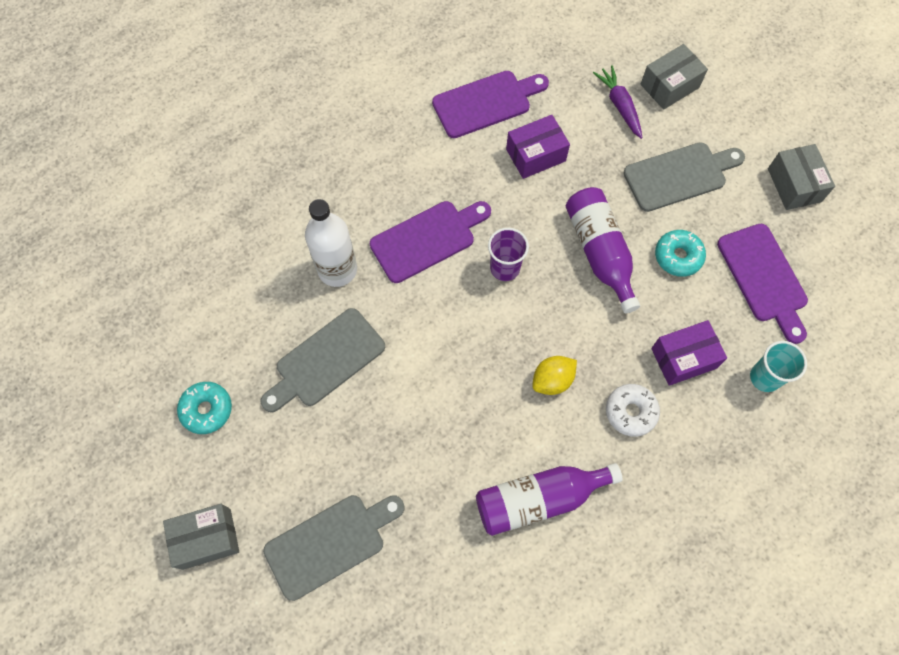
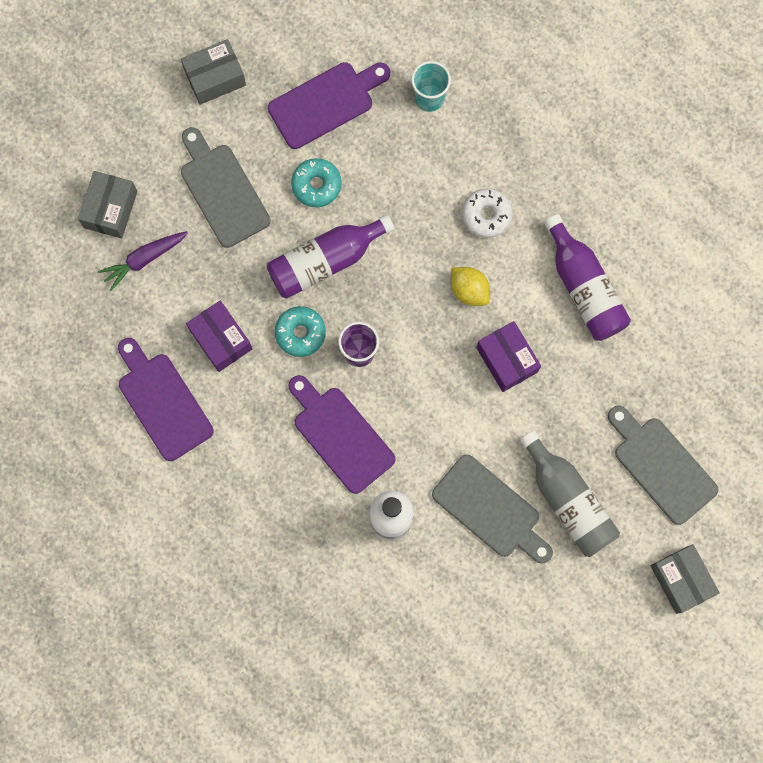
camera: 100 degrees left, 10 degrees up
turquoise donut [177,382,232,434] -> turquoise donut moved to [275,306,326,357]
grey box [641,44,708,110] -> grey box turned 60 degrees clockwise [78,171,137,238]
purple box [651,320,727,386] -> purple box moved to [477,321,541,392]
none -> grey bottle [520,431,620,557]

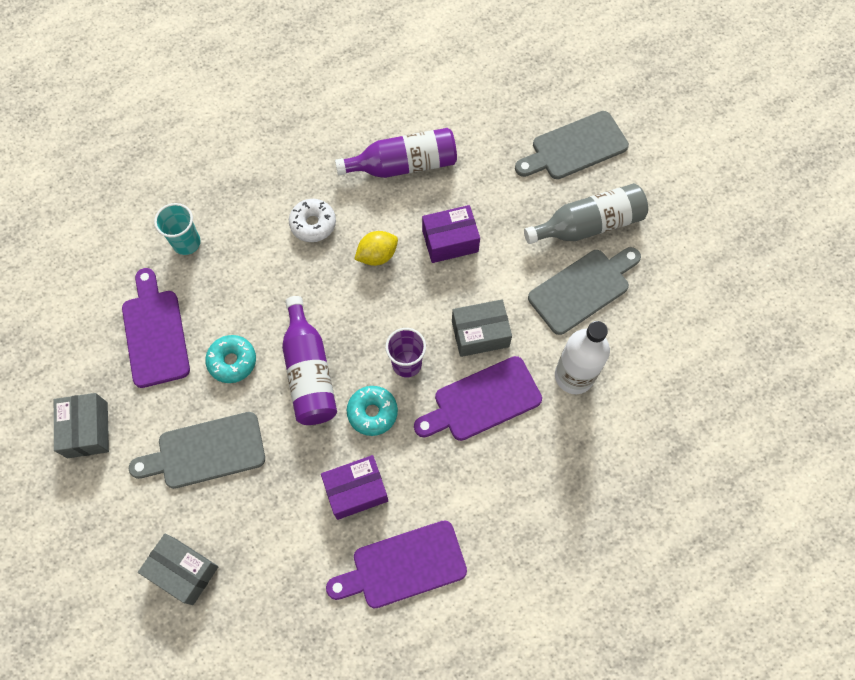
camera: 75 degrees left, 10 degrees down
purple carrot [98,231,188,291] -> none
grey box [651,544,720,614] -> grey box moved to [452,300,512,357]

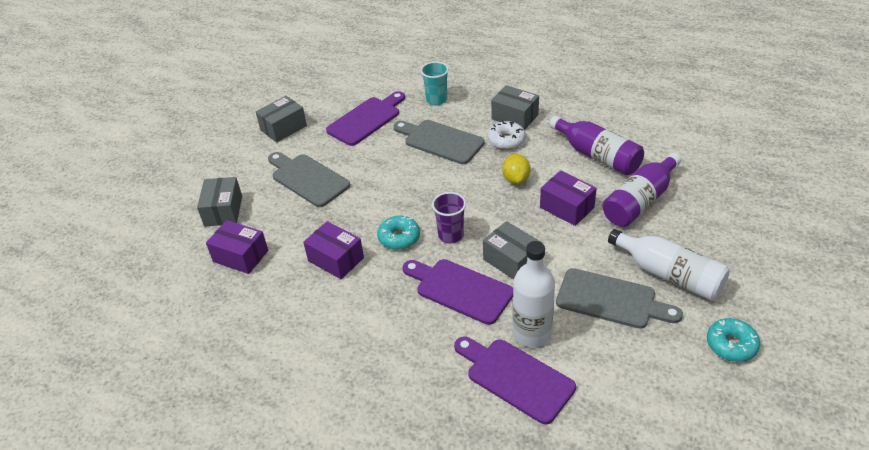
camera: 60 degrees right, 25 degrees down
turquoise donut [205,335,256,383] -> turquoise donut moved to [707,318,760,362]
purple bottle [282,296,337,425] -> purple bottle moved to [603,153,681,227]
purple cutting board [326,520,467,609] -> purple cutting board moved to [454,337,576,424]
yellow lemon [354,231,398,266] -> yellow lemon turned 60 degrees clockwise [502,154,531,184]
grey cutting board [515,111,629,179] -> grey cutting board moved to [393,120,485,164]
grey bottle [524,183,648,244] -> white bottle [608,229,730,301]
none -> purple box [206,220,268,274]
none -> grey box [491,85,539,130]

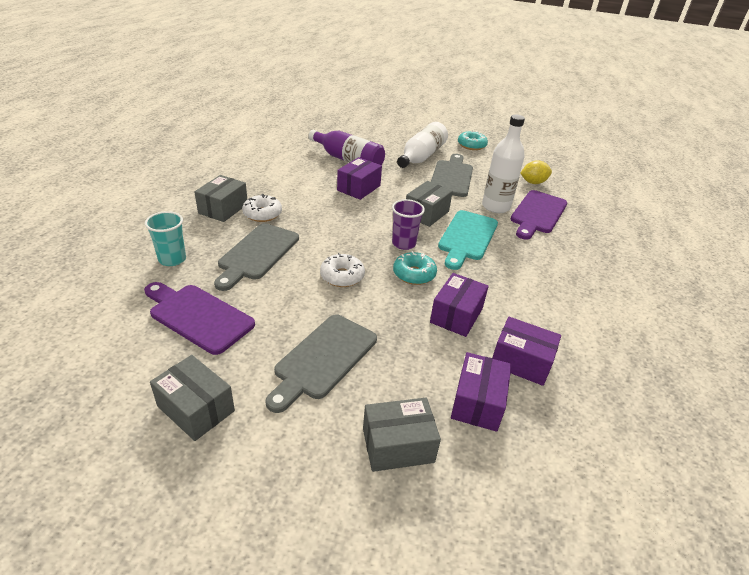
camera: 105 degrees left, 5 degrees down
purple cutting board [403,259,513,325] -> turquoise cutting board [438,210,498,270]
yellow lemon [502,154,531,184] -> yellow lemon moved to [521,160,552,184]
purple bottle [549,116,644,175] -> none
none -> white donut [320,253,365,287]
none -> purple box [492,317,561,386]

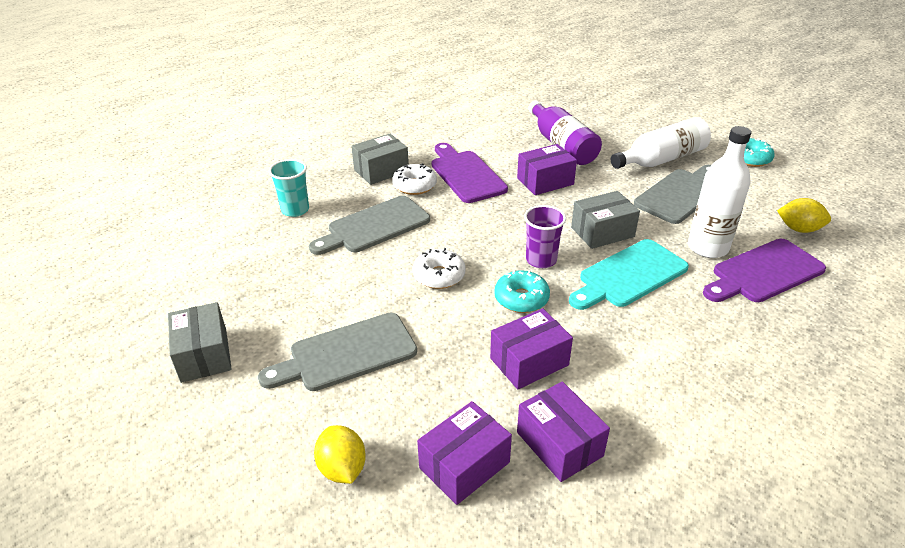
camera: 35 degrees right, 0 degrees up
purple cutting board [144,282,255,355] -> purple cutting board moved to [432,143,508,203]
grey box [363,398,441,472] -> yellow lemon [314,425,366,484]

